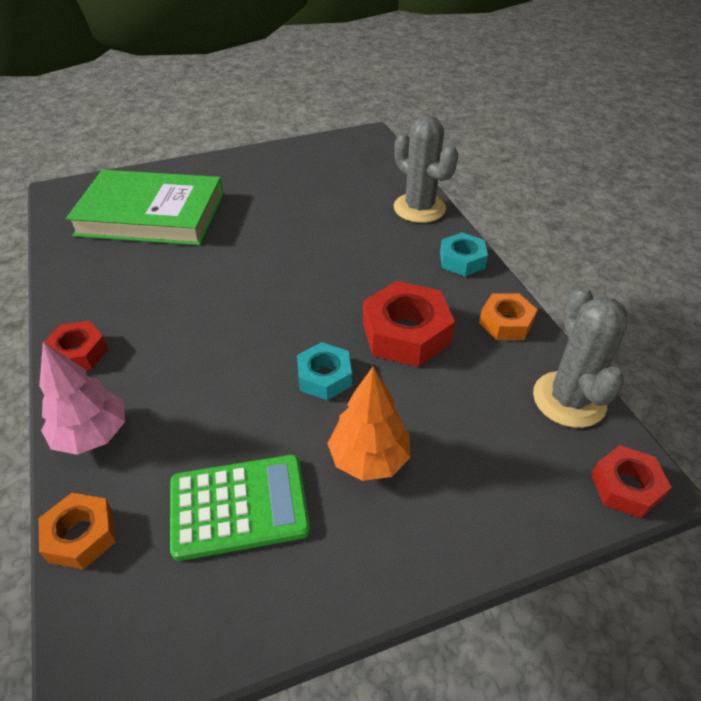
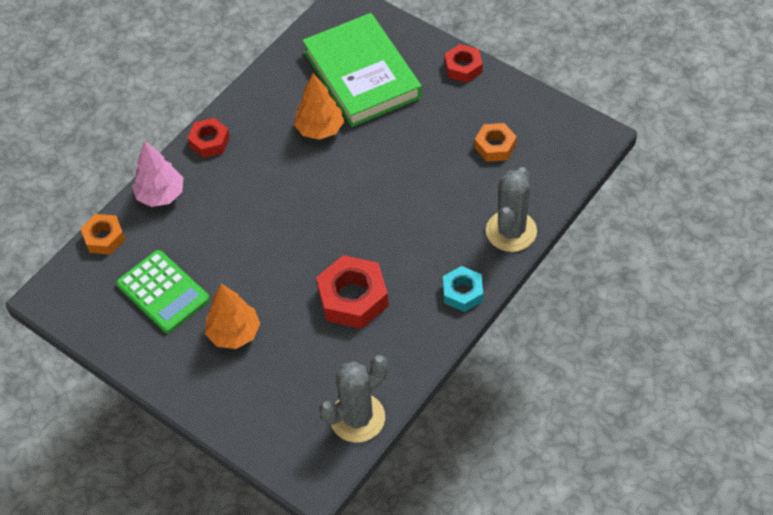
camera: 60 degrees right, 10 degrees up
turquoise nut [297,342,352,400] -> none
orange nut [479,293,537,340] -> orange nut moved to [475,123,517,161]
red nut [591,445,672,519] -> red nut moved to [445,44,483,83]
none -> orange tree [294,73,344,140]

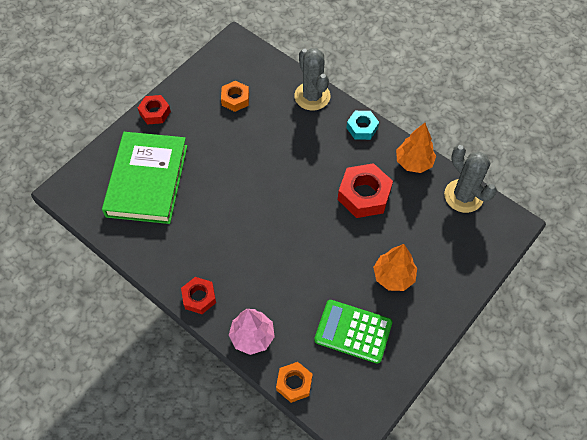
camera: 90 degrees left, 5 degrees up
green calculator [116,250,210,333] -> green calculator turned 120 degrees counterclockwise [314,300,392,364]
orange tree [294,73,344,140] -> orange tree moved to [396,123,436,173]
green book [302,13,422,127] -> green book turned 60 degrees counterclockwise [102,132,187,224]
grey cactus [486,167,537,252] -> grey cactus turned 45 degrees clockwise [294,48,330,110]

